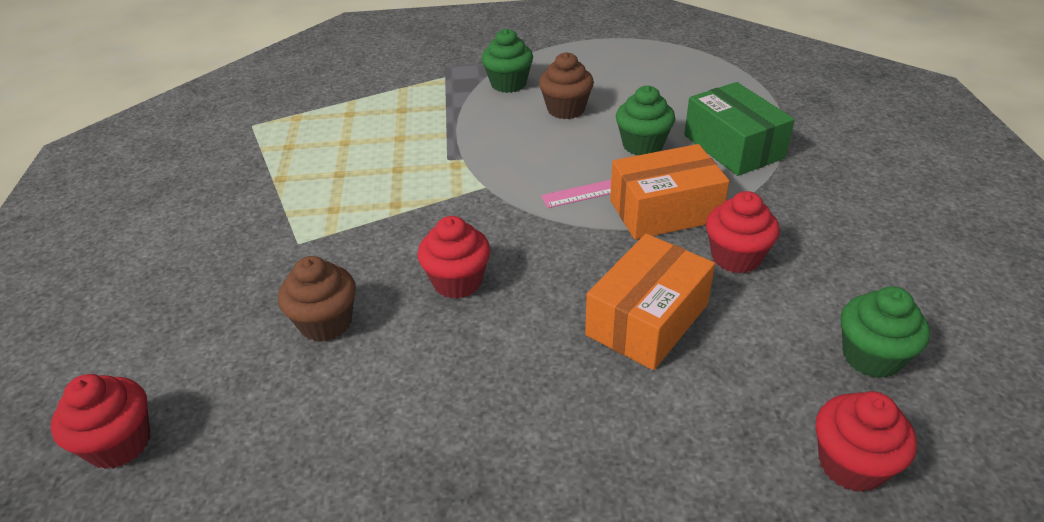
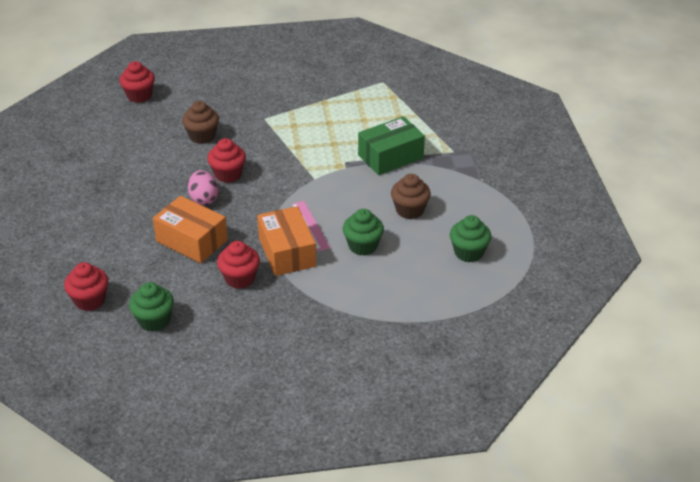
camera: 85 degrees right, 0 degrees up
green cupcake [481,29,533,93] -> green cupcake moved to [450,215,491,262]
green box [684,82,795,176] -> green box moved to [358,116,425,175]
none -> pink egg [188,170,219,205]

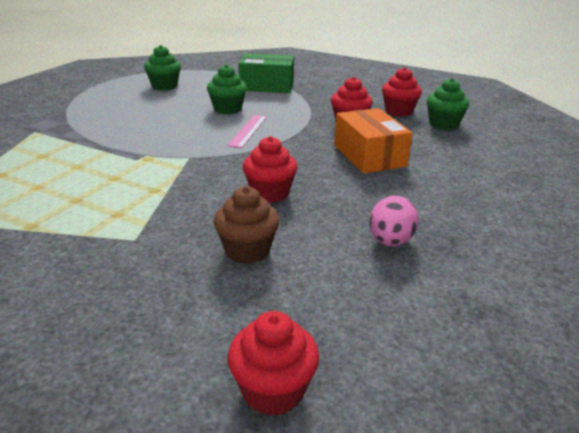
camera: 145 degrees left, 10 degrees down
red cupcake [64,262,108,311] -> red cupcake moved to [382,67,422,117]
pink egg [188,170,219,205] -> pink egg moved to [370,196,419,246]
orange box [257,206,316,276] -> none
green box [358,116,425,175] -> green box moved to [238,53,294,93]
brown cupcake [391,174,431,219] -> none

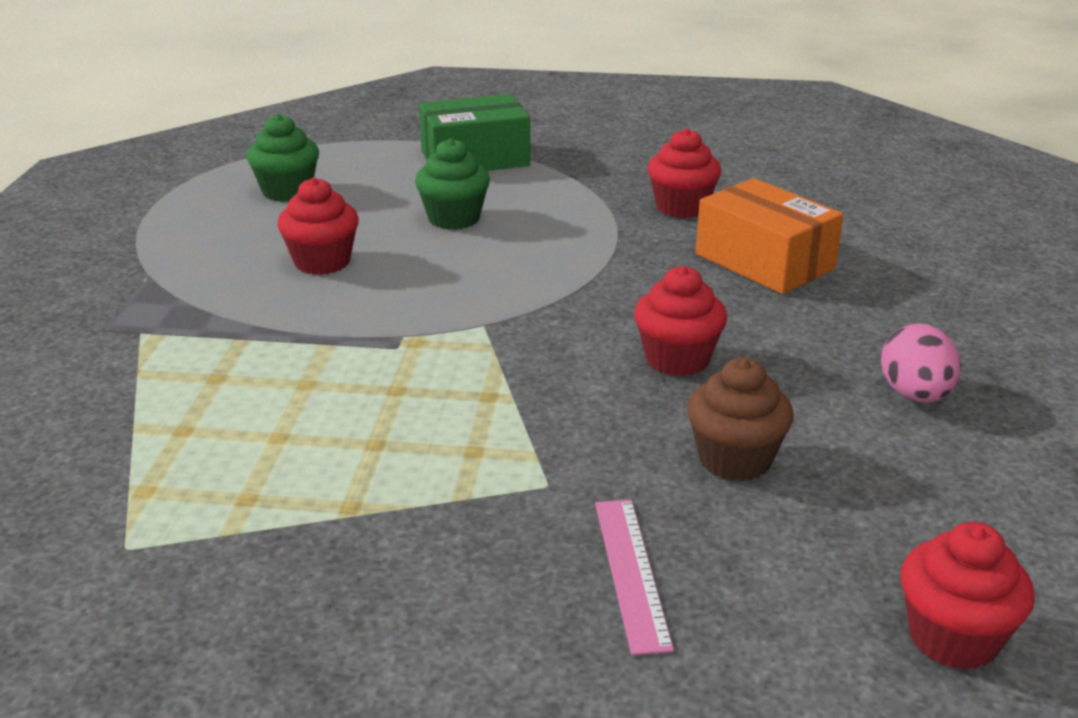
camera: 20 degrees left, 0 degrees up
pink ruler [227,115,267,148] -> pink ruler moved to [595,500,674,655]
red cupcake [382,67,422,117] -> red cupcake moved to [277,177,359,275]
green cupcake [427,78,469,130] -> none

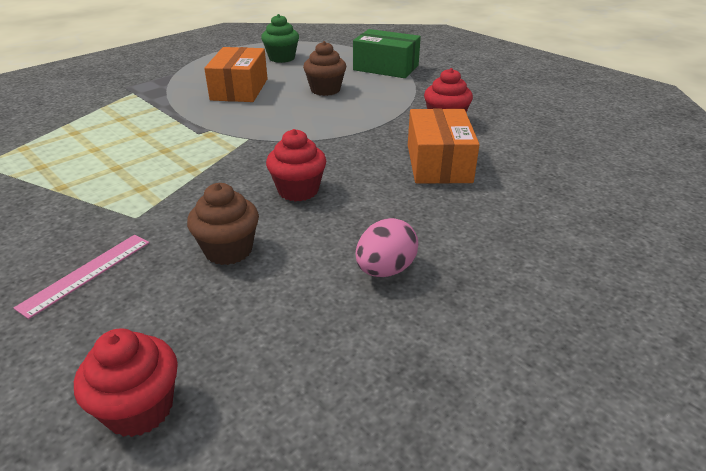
camera: 40 degrees right, 5 degrees up
red cupcake [277,177,359,275] -> orange box [204,47,268,102]
green cupcake [415,138,490,230] -> brown cupcake [303,41,346,96]

